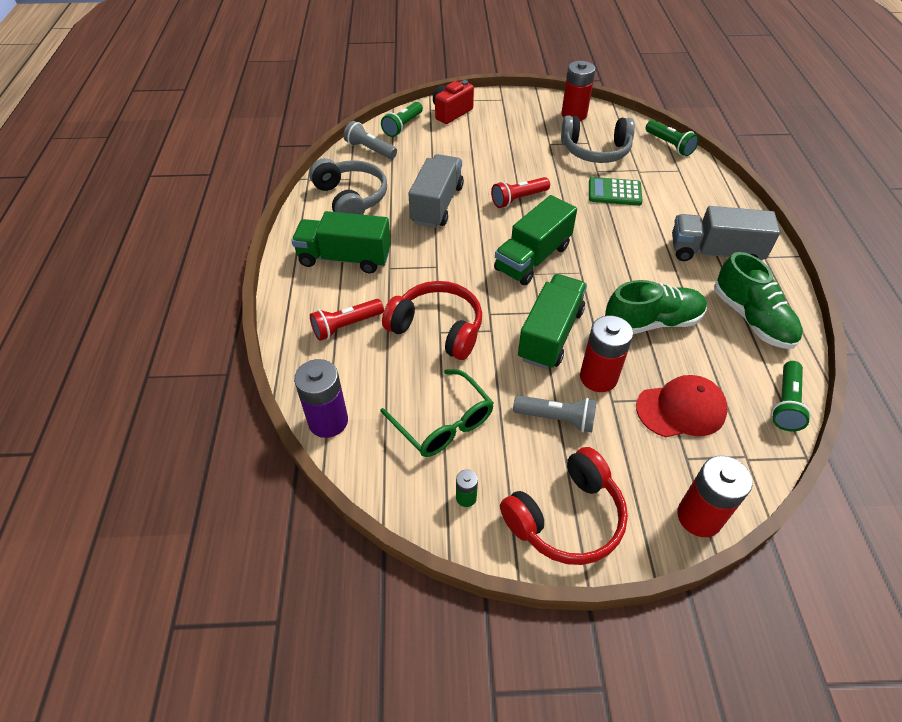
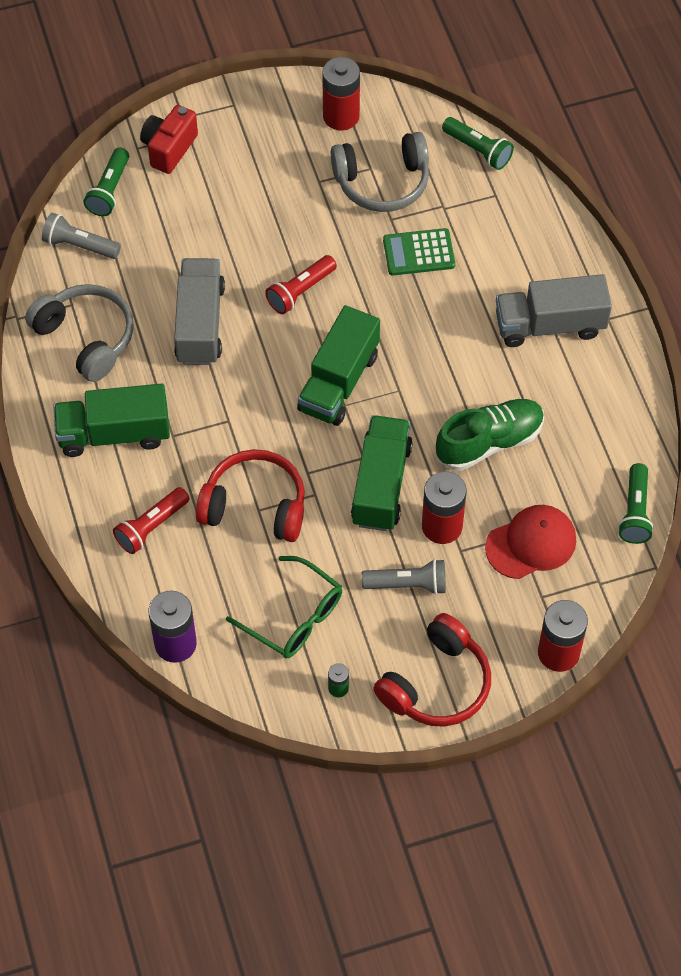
camera: 15 degrees left, 10 degrees up
green shoe [714,252,803,349] -> none

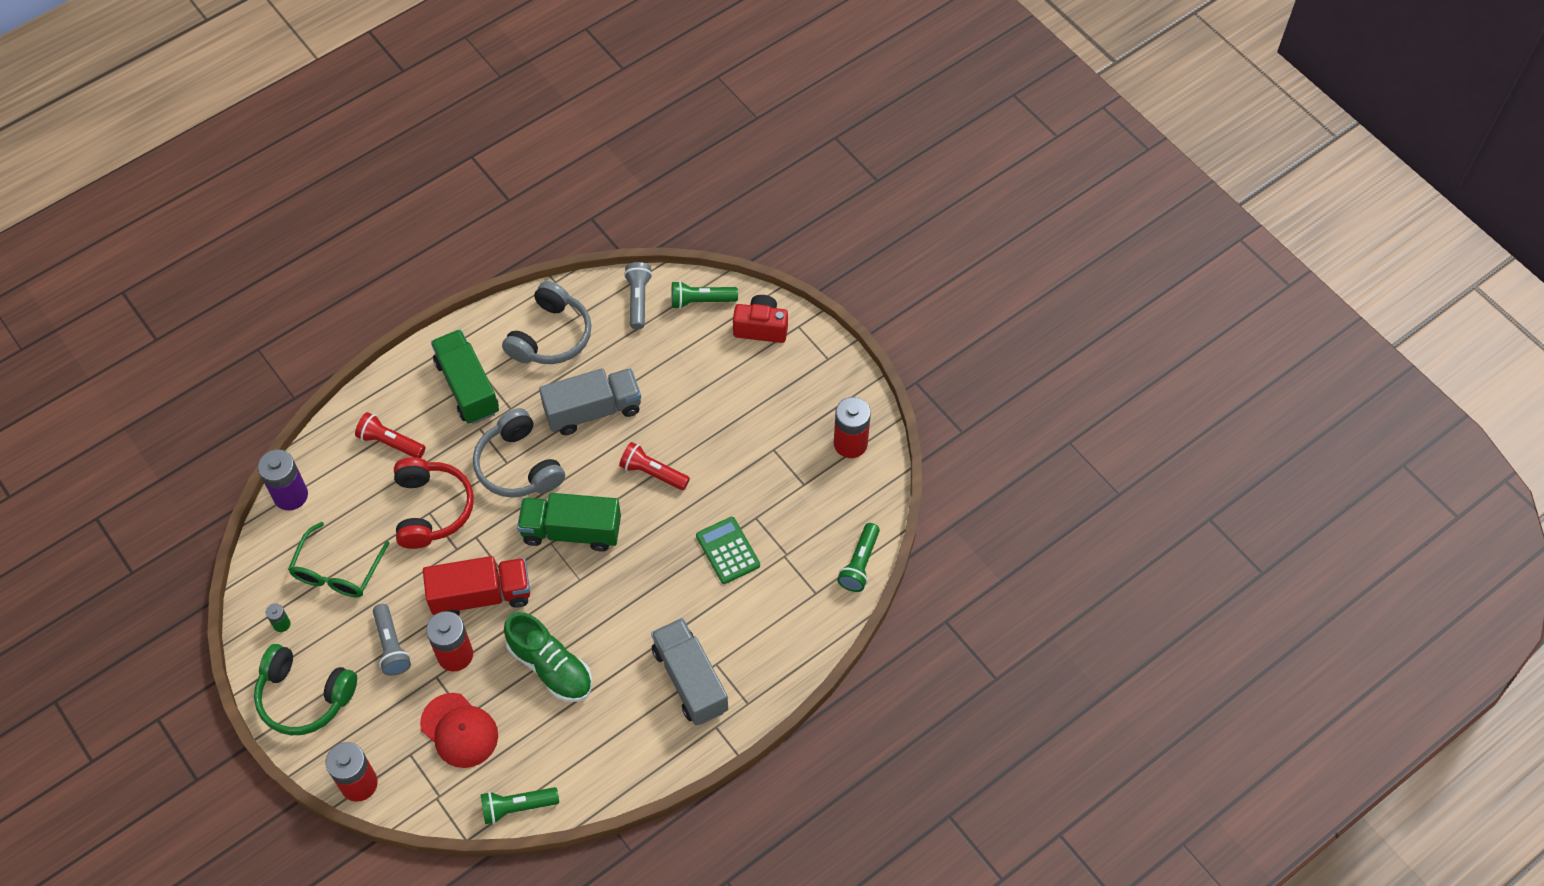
camera: 70 degrees right, 0 degrees up
grey headphones [331,132,429,212] -> grey headphones moved to [473,408,565,498]
green truck [351,415,413,531] -> red truck [423,556,530,616]
red headphones [373,613,491,727] -> green headphones [254,644,357,735]

